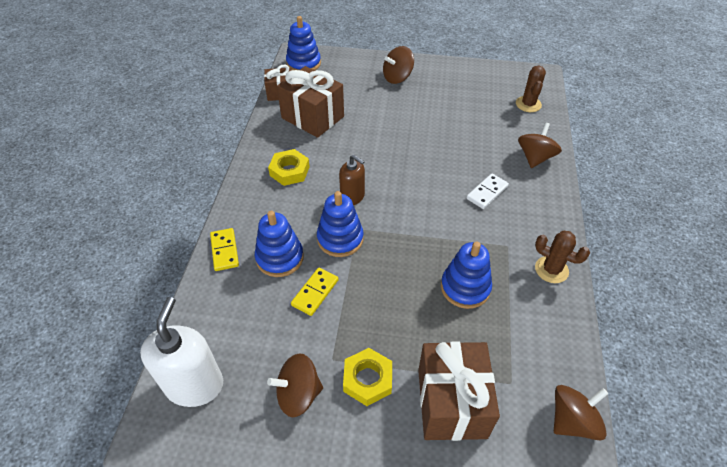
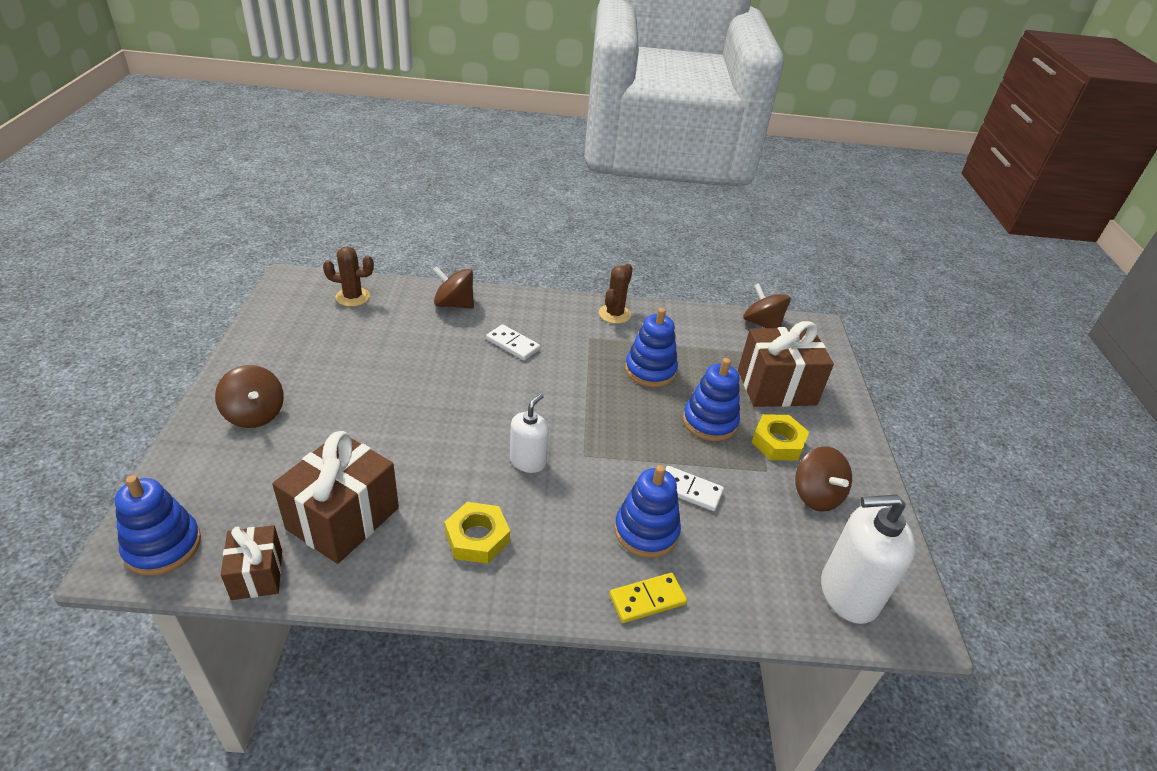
camera: 100 degrees left, 10 degrees down
yellow domino [291,268,339,316] -> white domino [666,466,724,511]
blue stacking toy [317,191,364,257] -> blue stacking toy moved to [683,358,740,441]
brown soap dispenser [339,155,365,205] -> white soap dispenser [510,393,549,473]

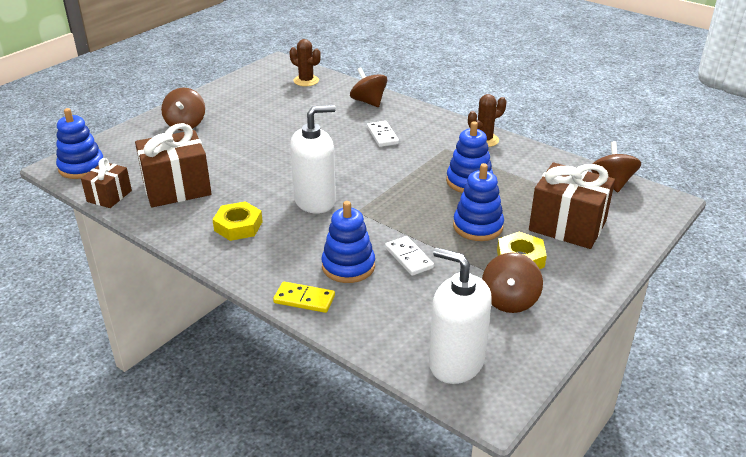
camera: 40 degrees right, 5 degrees down
white soap dispenser [510,393,549,473] -> white soap dispenser [290,105,336,214], size x1.65

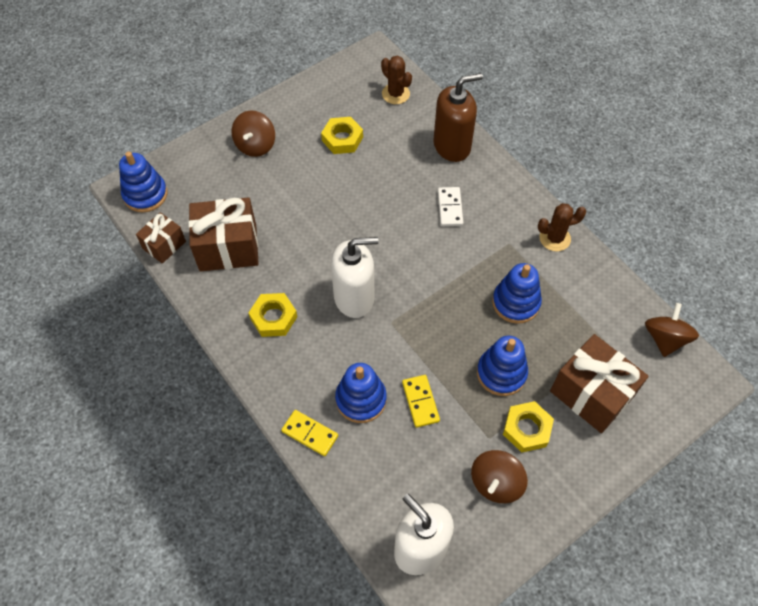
camera: 15 degrees right, 25 degrees up
brown spinning top [350,68,387,107] -> brown soap dispenser [433,73,483,162]
white domino [385,236,434,276] -> yellow domino [402,375,440,428]
none -> yellow nut [321,117,363,154]

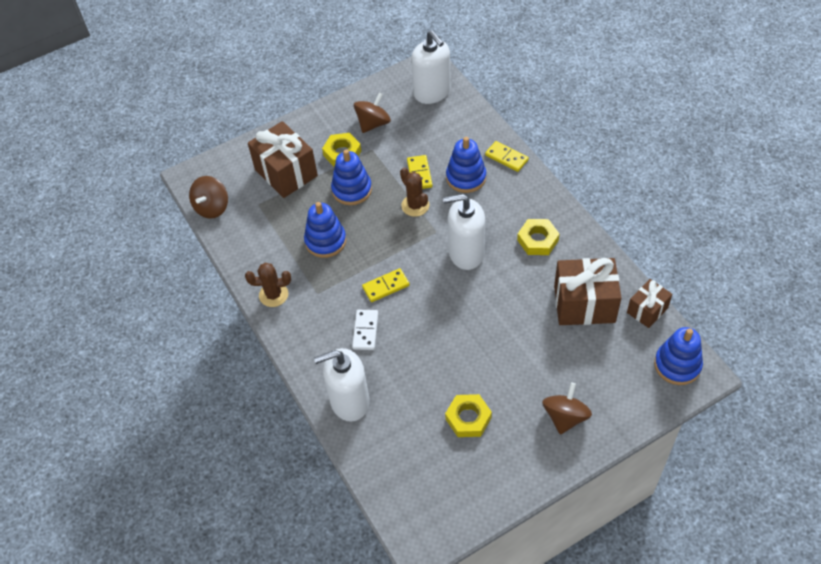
camera: 170 degrees left, 5 degrees down
brown cactus [381,56,412,104] -> brown cactus moved to [400,167,429,217]
brown soap dispenser [433,73,483,162] -> white soap dispenser [314,348,370,422]
none -> yellow domino [362,268,410,302]

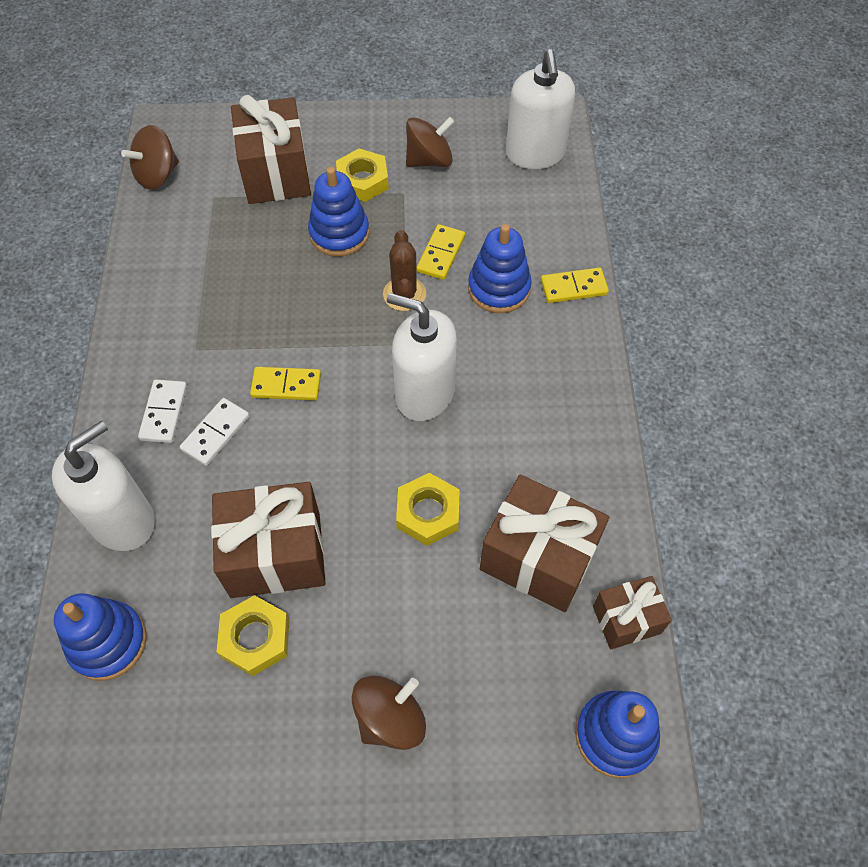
camera: 25 degrees right, 5 degrees up
brown cactus [245,263,291,307] -> none
blue stacking toy [304,202,346,258] -> blue stacking toy moved to [54,593,147,681]
white soap dispenser [314,348,370,422] -> white soap dispenser turned 120 degrees clockwise [52,421,155,551]
yellow domino [485,141,529,172] -> yellow domino turned 75 degrees counterclockwise [541,267,609,303]
yellow nut [517,219,560,255] -> yellow nut moved to [396,473,459,546]
none -> white domino [138,380,187,443]
none -> brown gift [211,482,326,598]

